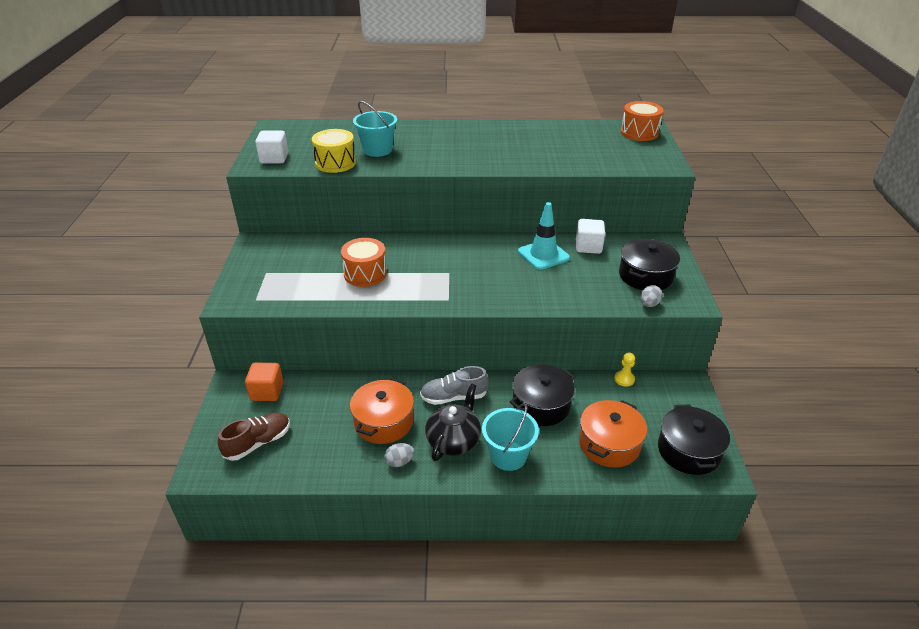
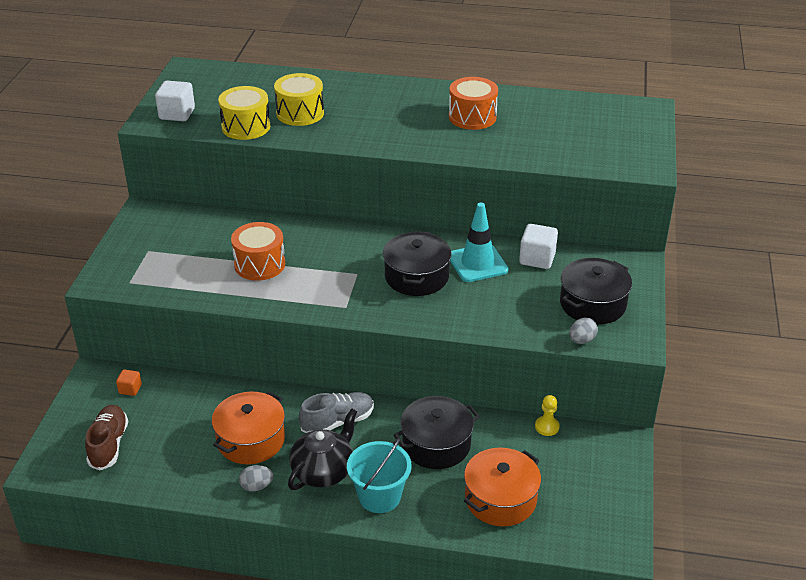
camera: 10 degrees right, 0 degrees up
brown shoe [217,413,290,461] -> brown shoe turned 60 degrees counterclockwise [85,405,129,471]
orange cube [245,363,283,401] -> orange cube [116,369,142,396], size x0.57
turquoise bucket [353,101,397,157] -> yellow drum [274,73,324,126]
grey shoe [420,366,488,405] -> grey shoe turned 150 degrees clockwise [299,392,374,433]
orange drum [621,101,664,141] -> orange drum moved to [449,77,498,130]
black pot [658,404,730,475] -> black pot moved to [383,231,451,296]

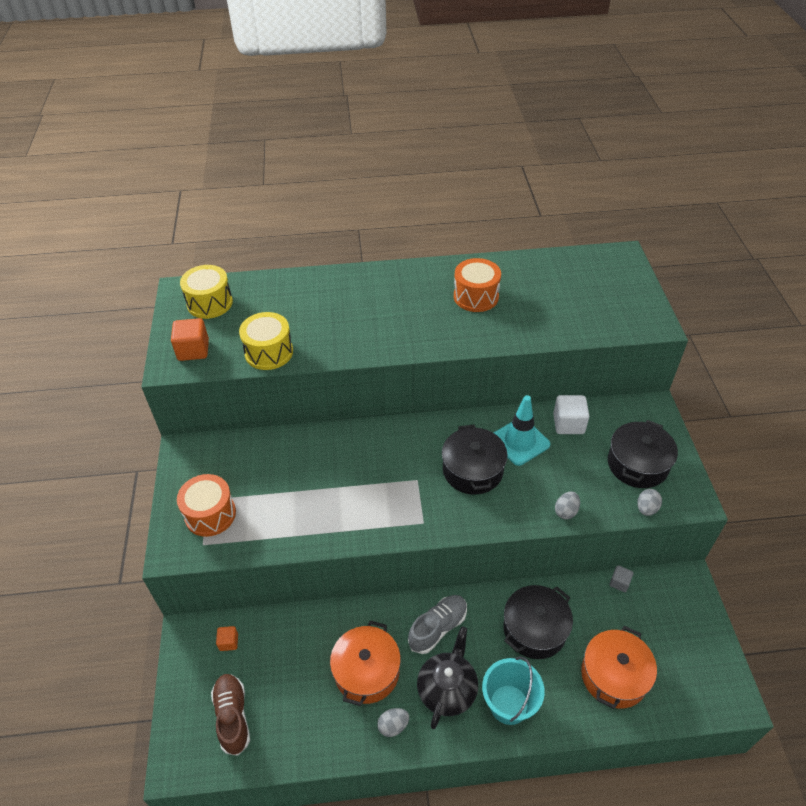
camera: 15 degrees left, 10 degrees up
white cube [155,81,195,121] -> orange cube [171,318,209,361]
orange drum [231,222,285,281] -> orange drum moved to [177,474,236,537]
yellow drum [274,73,324,126] -> yellow drum moved to [180,265,233,319]
yellow pawn [535,395,560,436] -> grey cube [610,565,633,592]
none -> grey egg [555,491,580,519]

